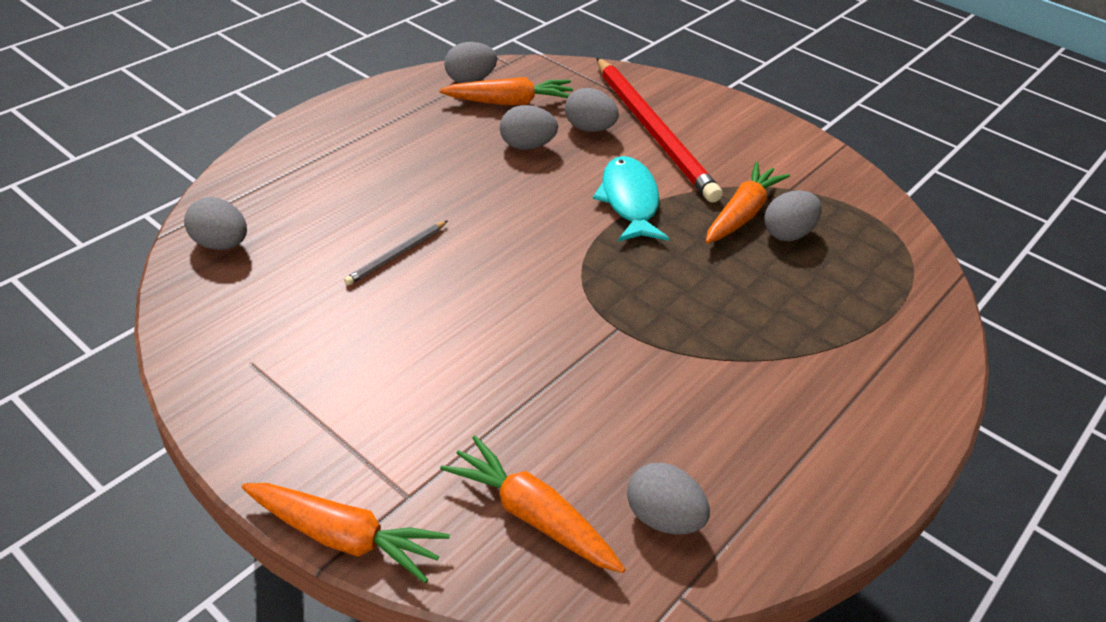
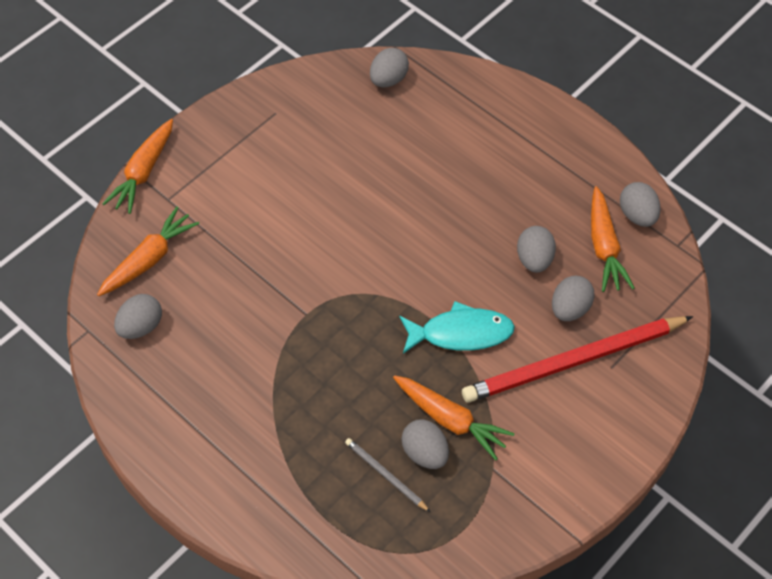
camera: 95 degrees right, 15 degrees up
grey pencil [344,221,448,285] -> grey pencil moved to [345,438,430,512]

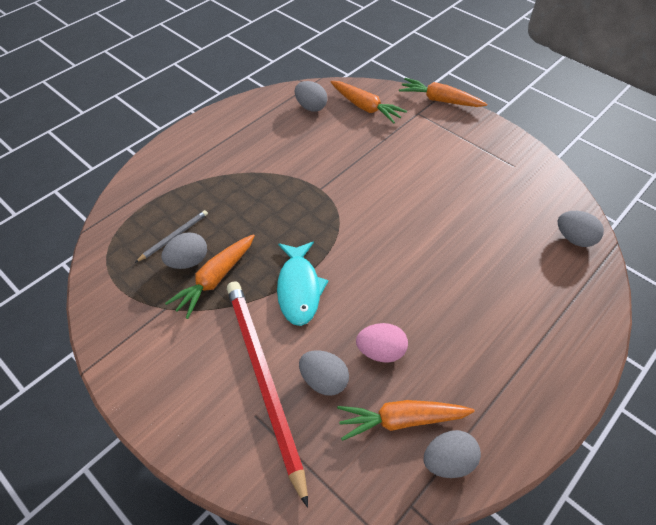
camera: 90 degrees right, 5 degrees down
grey egg [517,226,556,273] -> pink egg [356,323,408,363]

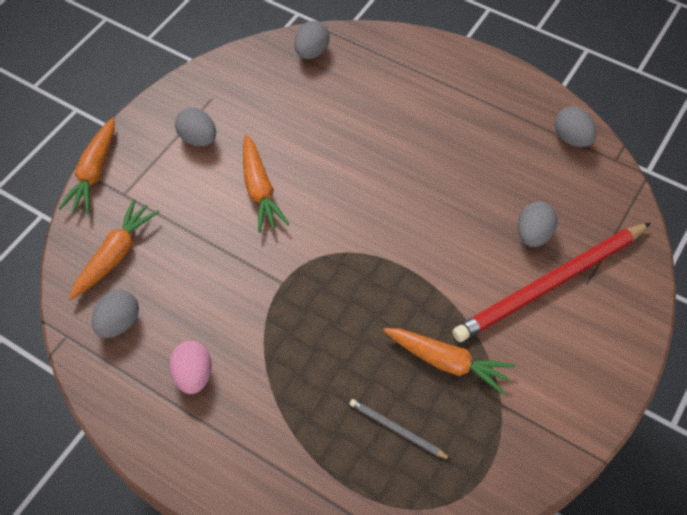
camera: 100 degrees left, 5 degrees up
grey egg [161,232,207,269] -> grey egg moved to [175,108,216,146]
turquoise fish [277,241,329,326] -> none
orange carrot [337,400,475,441] -> orange carrot moved to [243,134,289,233]
pink egg [356,323,408,363] -> pink egg moved to [169,341,212,394]

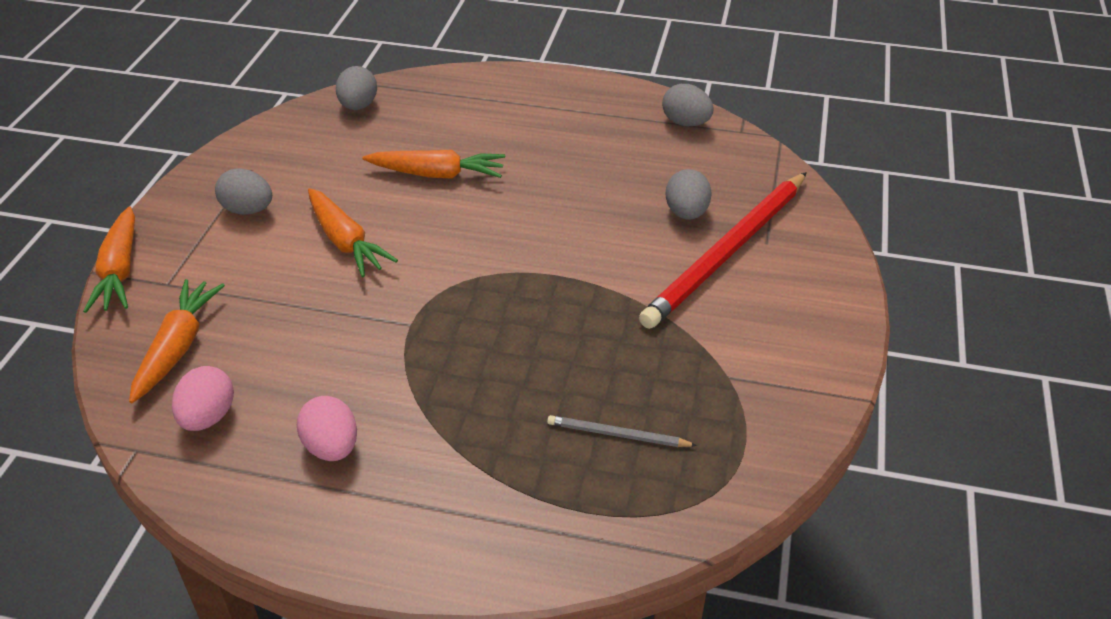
camera: 20 degrees left, 15 degrees down
grey egg [92,290,139,338] -> pink egg [172,366,234,431]
orange carrot [383,328,516,395] -> orange carrot moved to [362,150,505,178]

